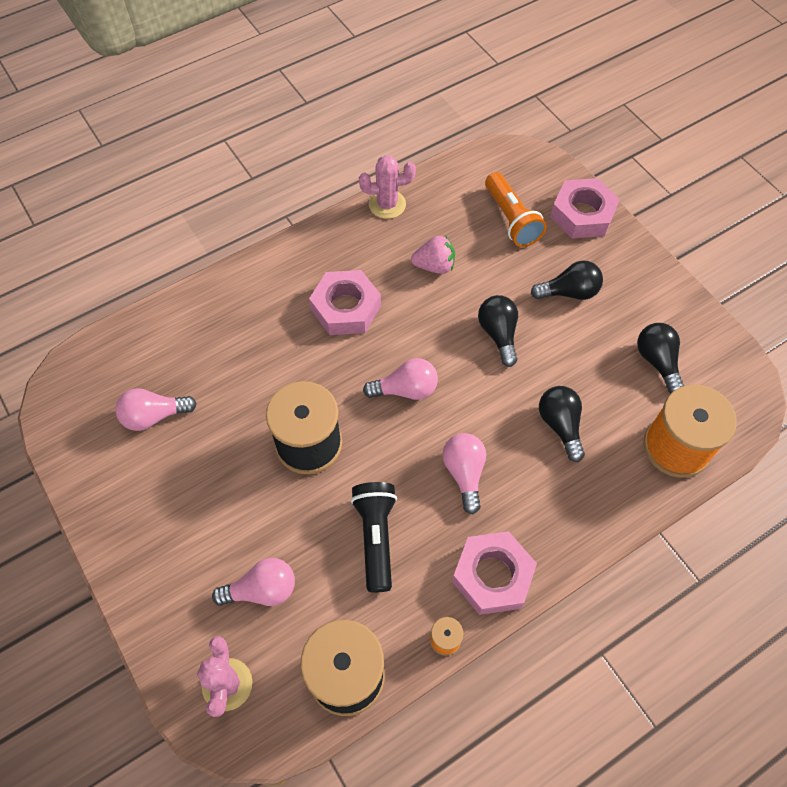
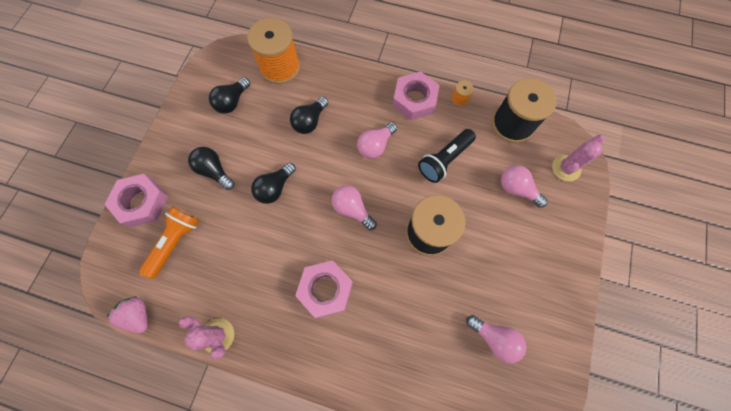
camera: 130 degrees left, 10 degrees up
pink strawberry [411,236,455,274] -> pink strawberry moved to [106,296,148,333]

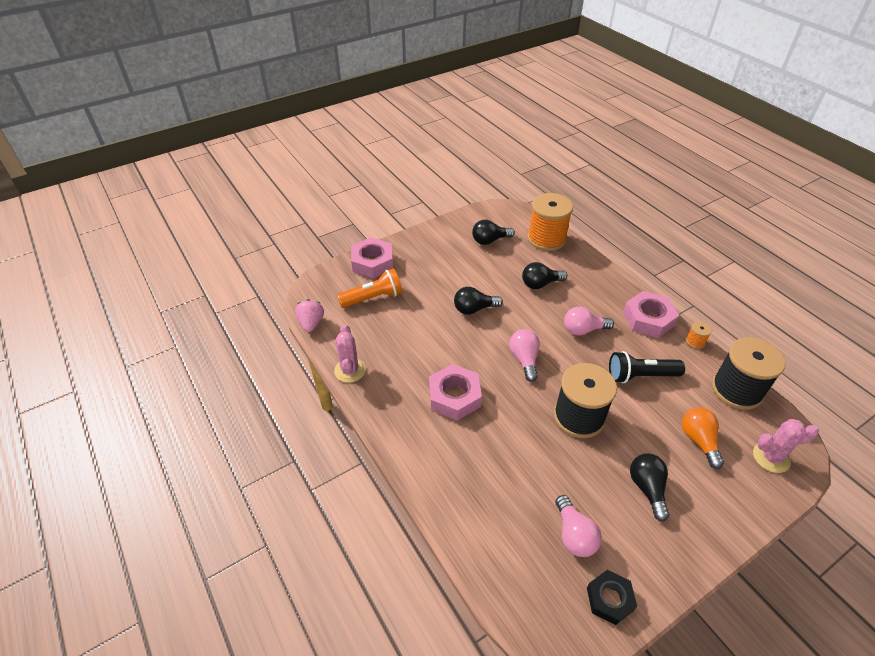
camera: 40 degrees right, 25 degrees down
black light bulb [188,147,234,190] -> black light bulb moved to [630,453,669,522]
pink light bulb [501,165,548,208] -> orange light bulb [682,407,724,469]
none -> black nut [587,570,637,625]

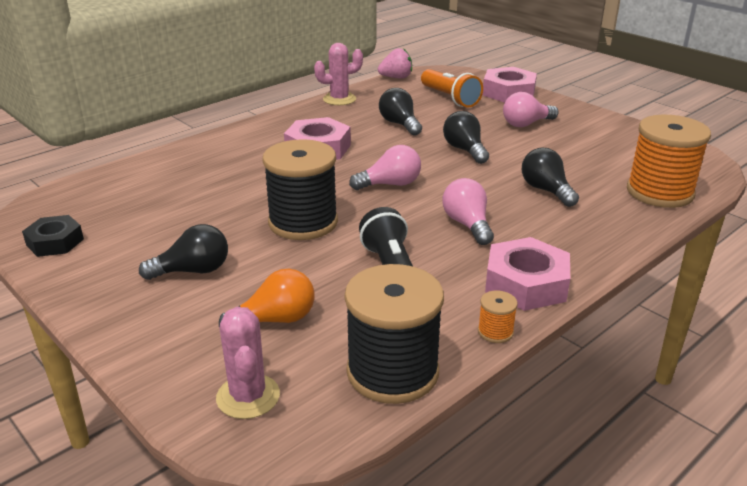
camera: 80 degrees right, 15 degrees down
black light bulb [472,220,515,245] -> black light bulb moved to [379,88,422,136]
pink light bulb [555,495,602,557] -> pink light bulb moved to [503,92,558,127]

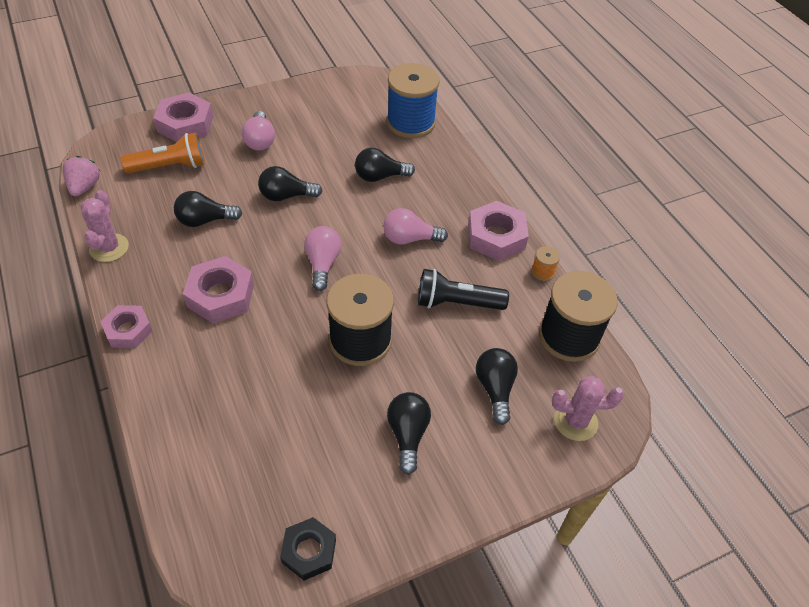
camera: 75 degrees left, 20 degrees up
orange light bulb [219,269,315,327] -> black light bulb [476,348,518,425]
orange spool [627,115,711,208] -> blue spool [387,63,440,138]
none -> pink nut [100,305,152,348]

